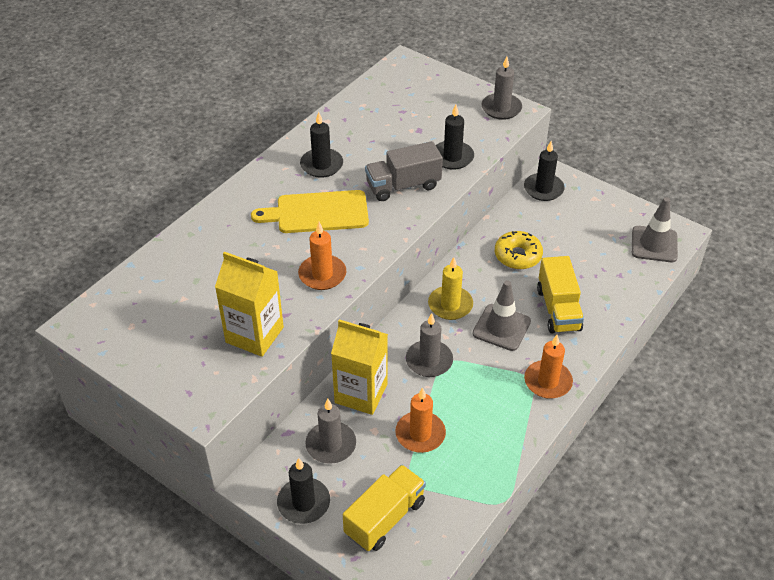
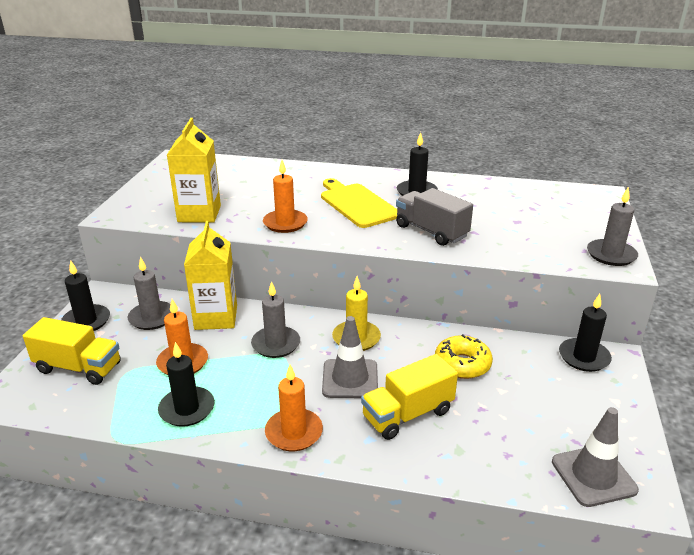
camera: 65 degrees right, 15 degrees down
black candle [436,105,474,170] -> black candle moved to [158,342,215,427]

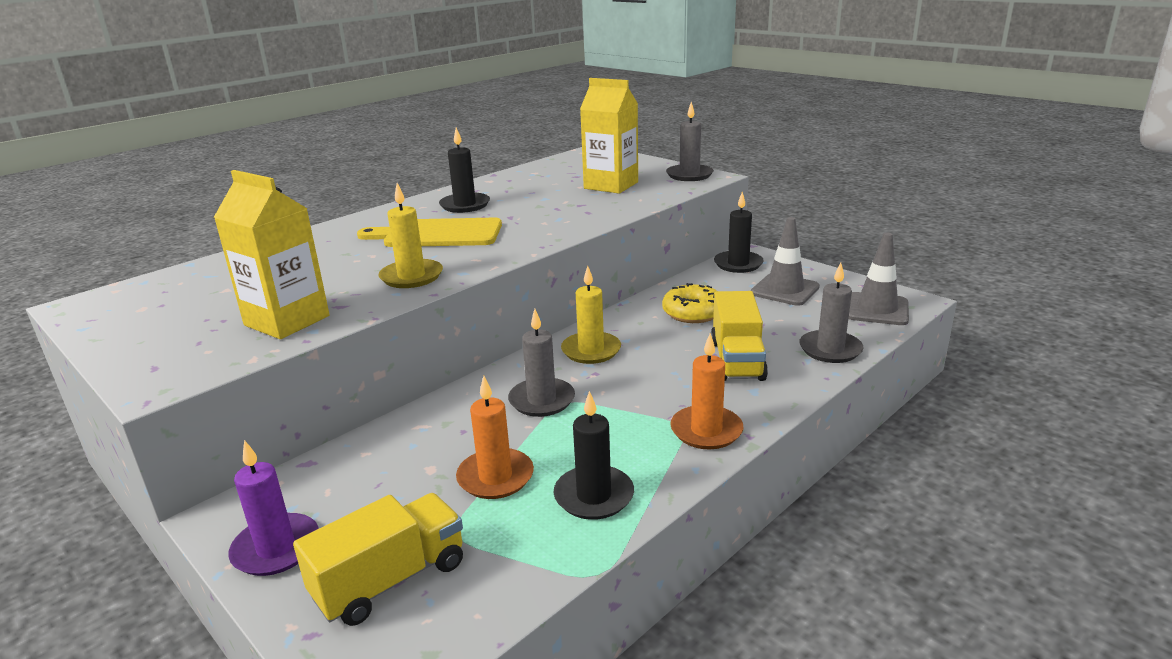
camera: 55 degrees left, 5 degrees down
black candle [61,260,110,331] -> purple candle [228,440,319,576]
grey candle [128,257,171,330] -> grey candle moved to [799,263,864,363]
yellow carton [184,221,237,330] -> yellow carton moved to [580,78,638,194]
orange candle [263,160,308,233] -> yellow candle [378,183,443,288]
grey traffic cone [322,316,378,398] -> grey traffic cone moved to [751,217,820,306]
grey truck [396,188,473,246] -> none

